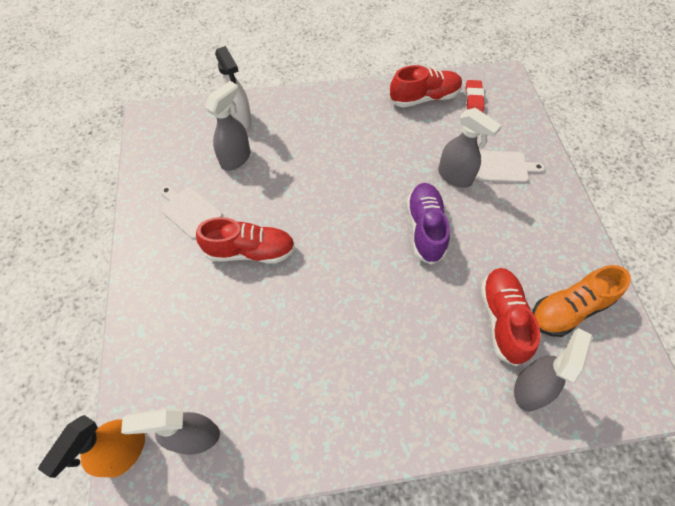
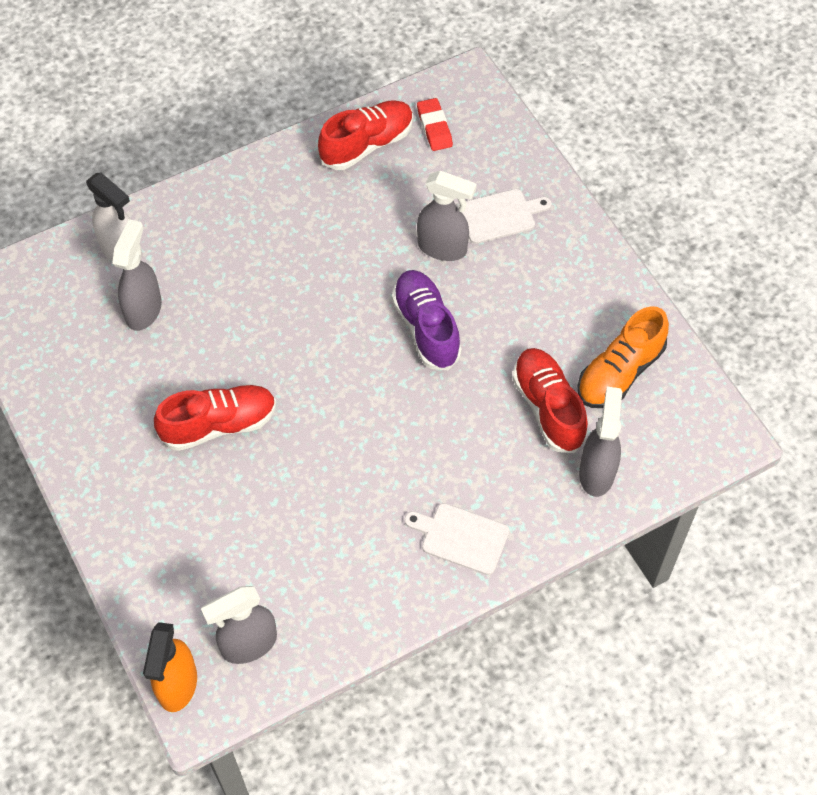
camera: 20 degrees left, 0 degrees up
white cutting board [160,186,222,239] -> white cutting board moved to [404,503,509,575]

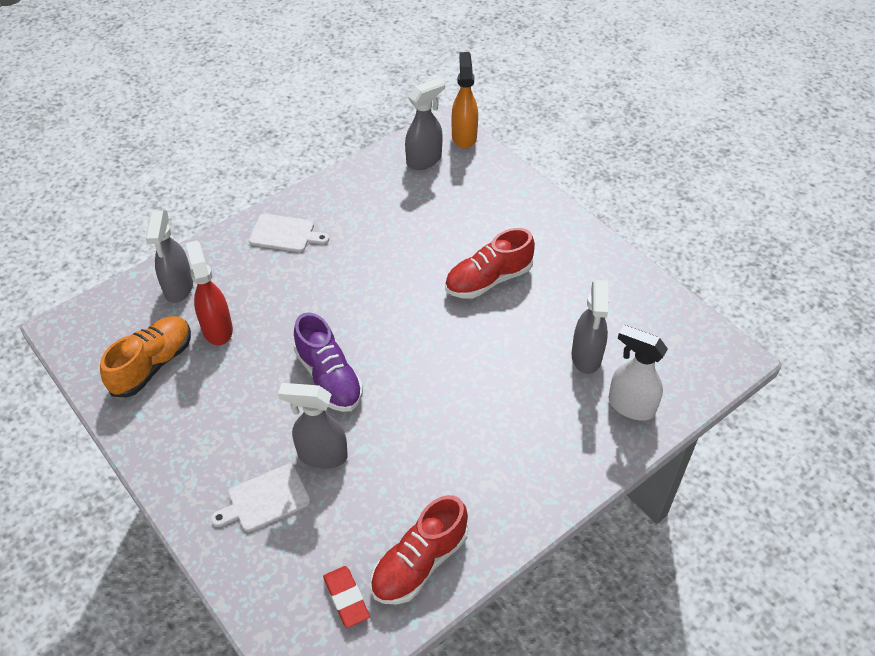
camera: 170 degrees right, 10 degrees down
red shoe [512,348,588,453] -> red spray bottle [186,240,233,345]

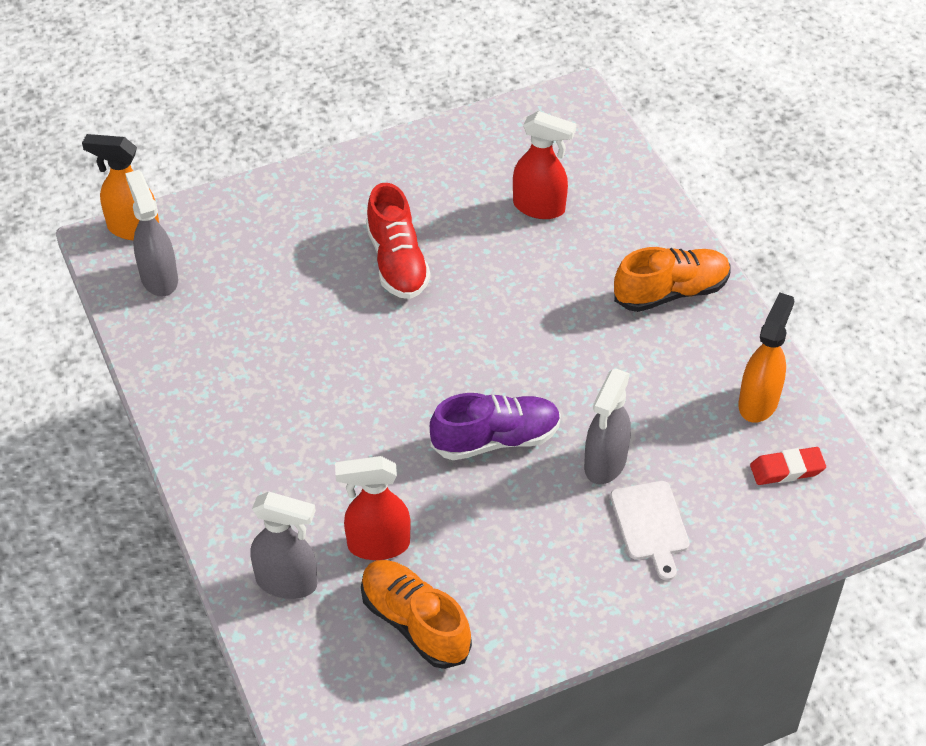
camera: 75 degrees left, 0 degrees up
white cutting board [249,214,329,252] -> none
red shoe [370,495,468,605] -> orange spray bottle [738,292,794,423]
grey spray bottle [571,280,609,374] -> red spray bottle [513,111,577,219]
white spray bottle [609,325,668,421] -> none
none -> orange shoe [614,247,731,312]

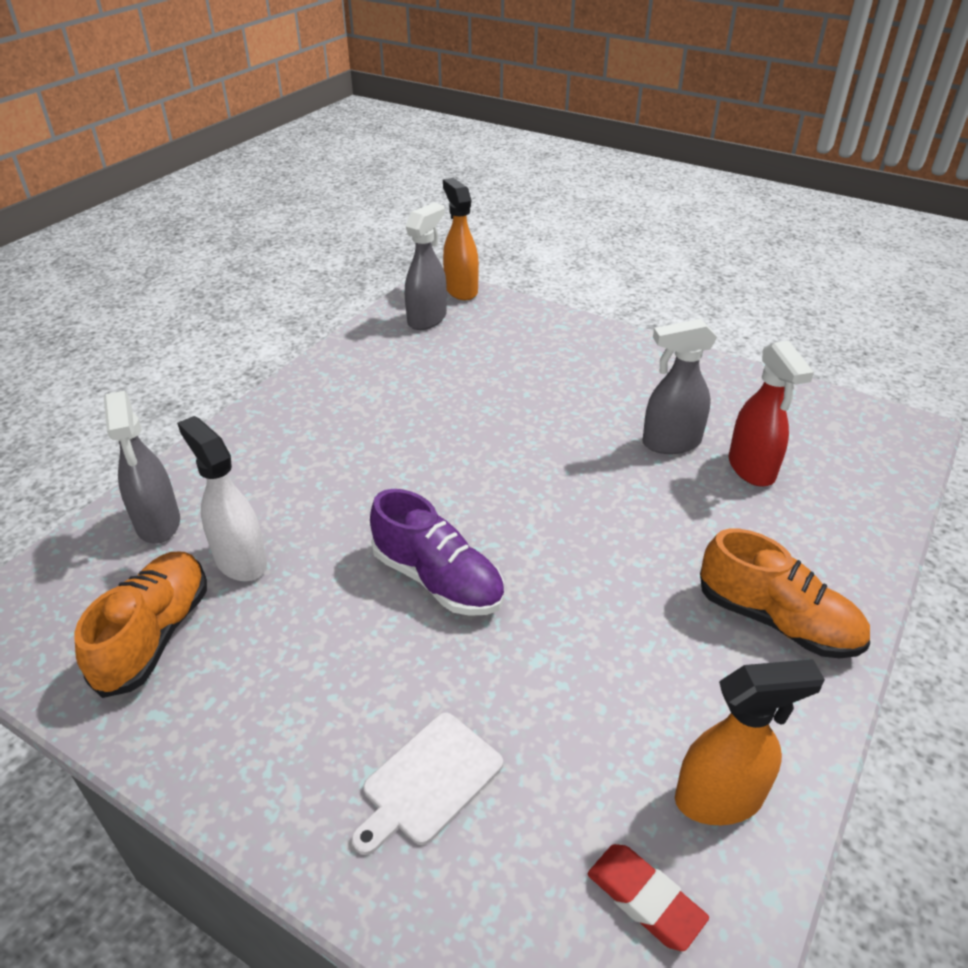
camera: 55 degrees right, 10 degrees down
red spray bottle [335,456,411,560] -> white spray bottle [177,416,267,581]
red shoe [366,183,431,299] -> none
grey spray bottle [584,369,631,484] -> grey spray bottle moved to [642,319,717,454]

